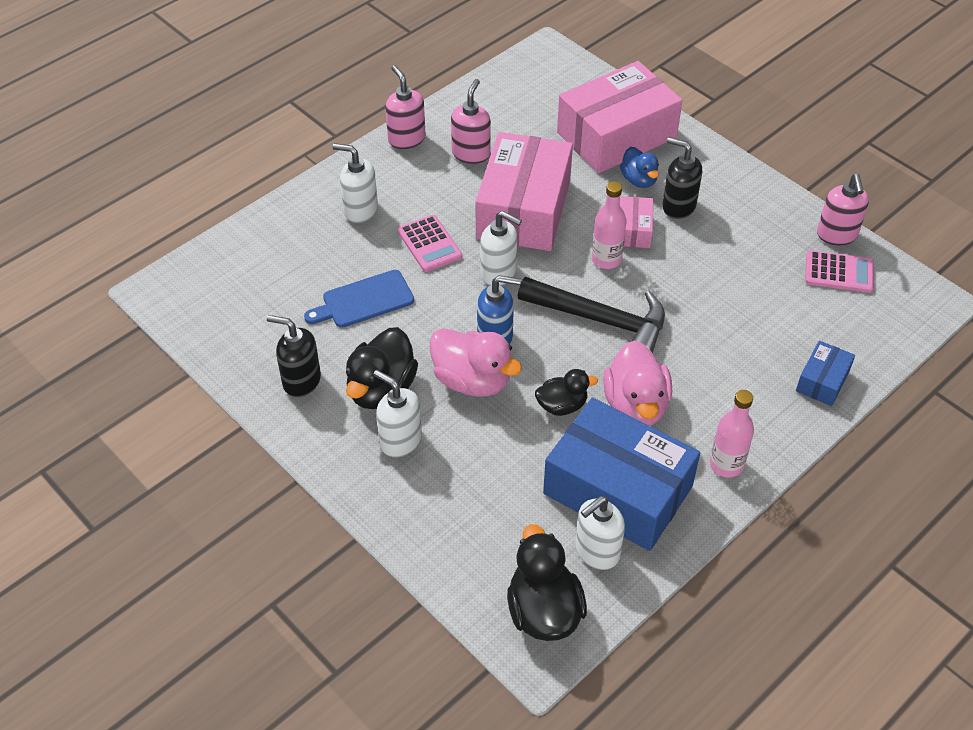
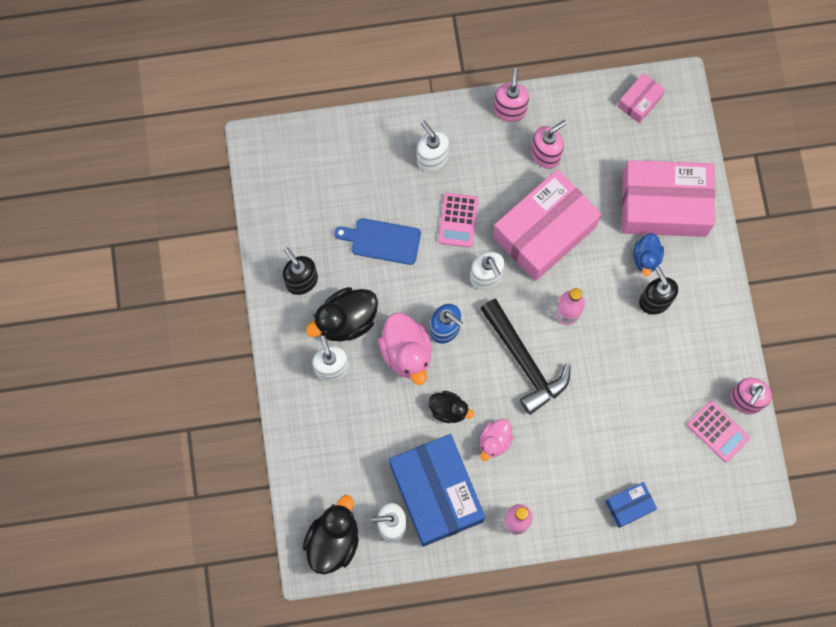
camera: 35 degrees right, 25 degrees up
pink duck [603,341,672,426] -> pink duck [480,419,514,461], size x0.61
pink box [620,196,653,248] -> pink box moved to [618,73,665,123]

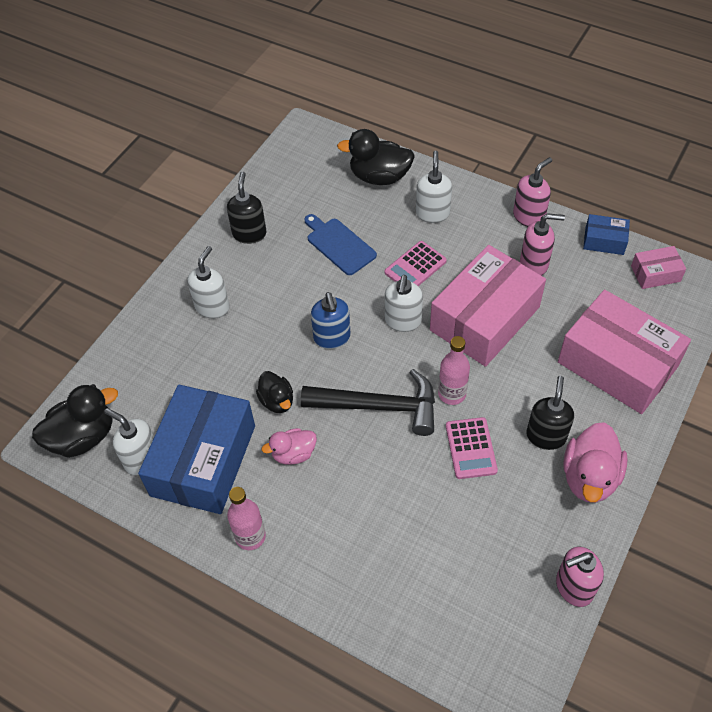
camera: 40 degrees right, 20 degrees down
black duck [306,287,378,342] -> black duck moved to [337,129,415,185]
pink duck [378,313,432,385] -> pink duck moved to [563,422,628,503]
black hammer [480,299,571,415] -> black hammer turned 90 degrees counterclockwise [301,369,435,436]
pink box [493,169,602,281] -> pink box turned 45 degrees counterclockwise [430,245,546,367]
blue box [606,482,657,528] -> blue box moved to [583,214,630,255]
blue duck [633,233,664,276] -> none
pink calculator [687,401,750,462] -> pink calculator moved to [446,417,498,479]

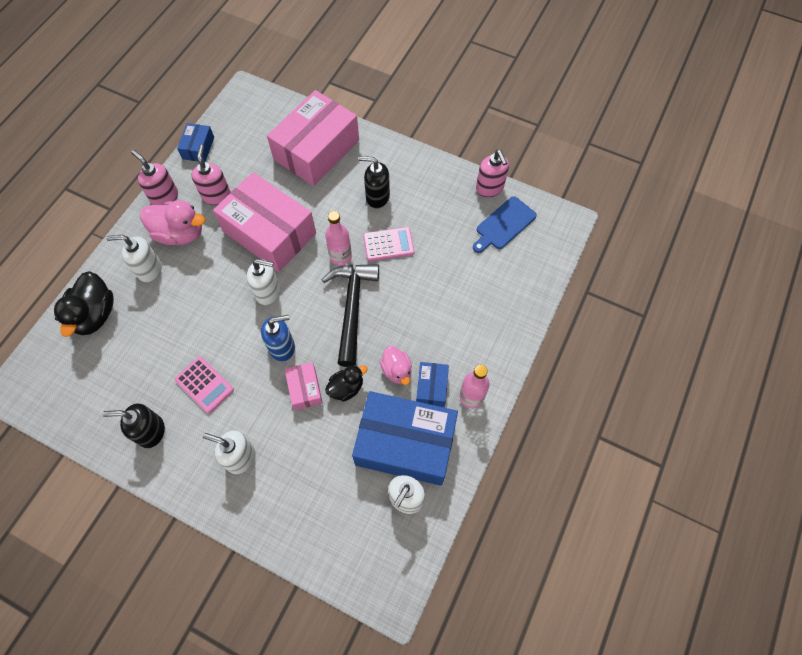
camera: 95 degrees left, 10 degrees up
black duck [32,384,118,458] -> none
blue cutting board [304,214,377,275] -> blue cutting board moved to [473,196,537,253]
pink calculator [385,241,447,286] -> pink calculator moved to [175,357,234,413]
pink duck [563,422,628,503] -> pink duck moved to [140,200,205,245]
pink box [631,246,686,289] -> pink box moved to [285,362,323,410]
none -> blue box [416,362,449,407]

